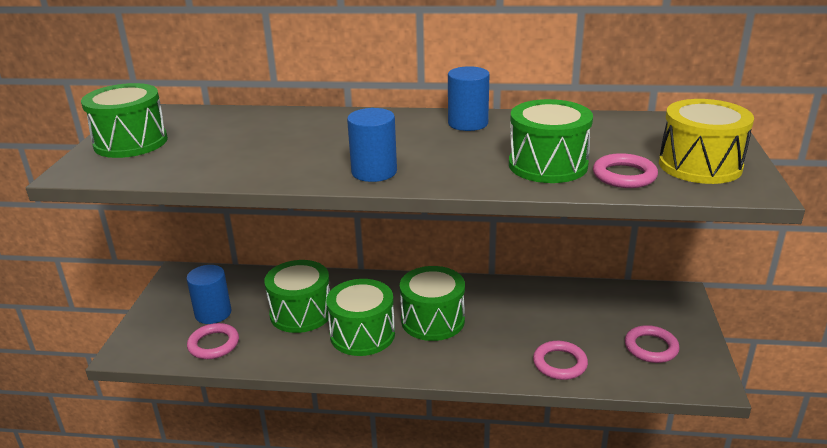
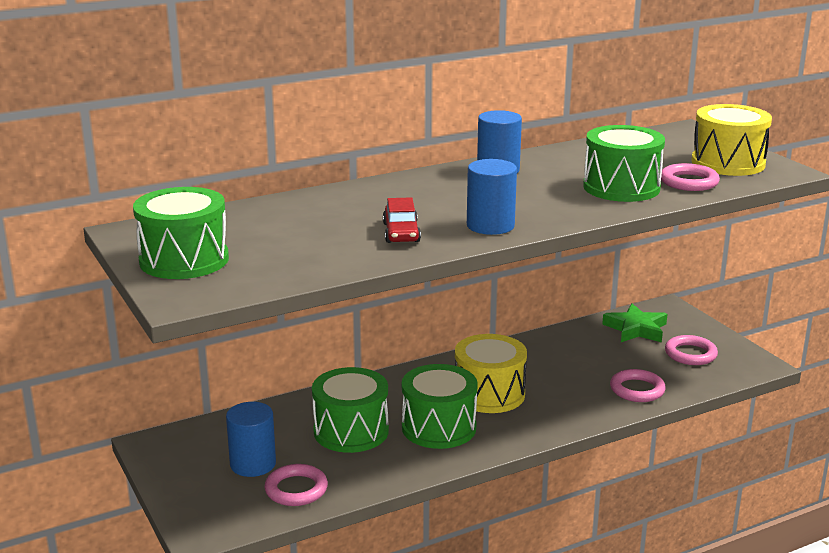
camera: 35 degrees left, 5 degrees down
green drum [400,266,465,341] -> yellow drum [455,334,527,413]
none -> red car [383,197,421,243]
none -> green star [602,304,667,342]

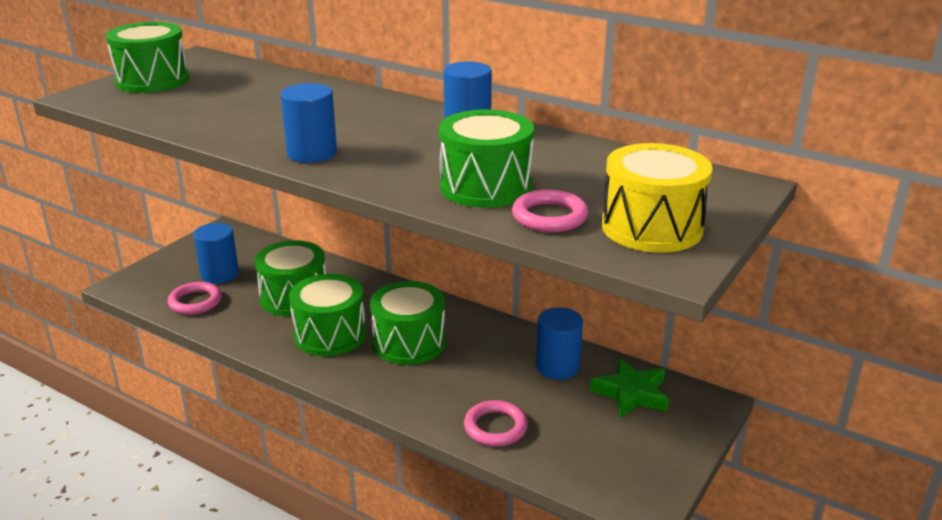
camera: 60 degrees right, 5 degrees up
red car [383,197,421,243] -> none
yellow drum [455,334,527,413] -> green drum [370,281,445,365]
pink ring [665,335,718,365] -> none
none -> blue cylinder [536,307,583,380]

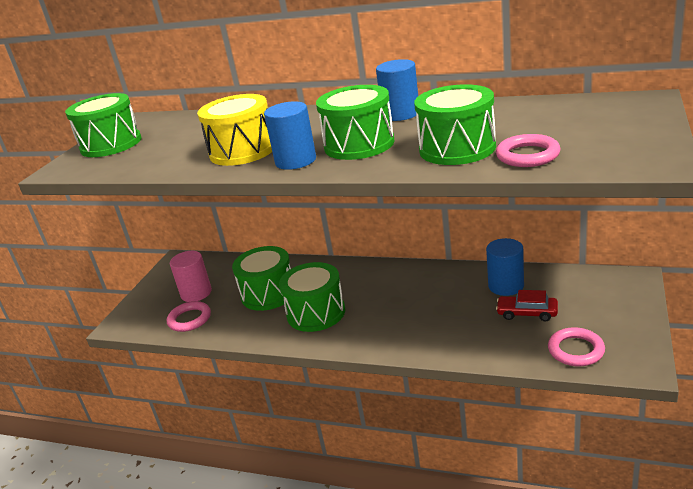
camera: 10 degrees left, 0 degrees up
blue cylinder [193,223,239,284] -> pink cylinder [170,251,212,302]
green drum [370,281,445,365] -> green drum moved to [316,85,395,160]
pink ring [464,400,528,447] -> pink ring moved to [548,327,605,366]
green star [590,358,669,418] -> none
yellow drum [602,143,713,253] -> yellow drum moved to [197,94,272,166]
none -> red car [496,290,558,321]

